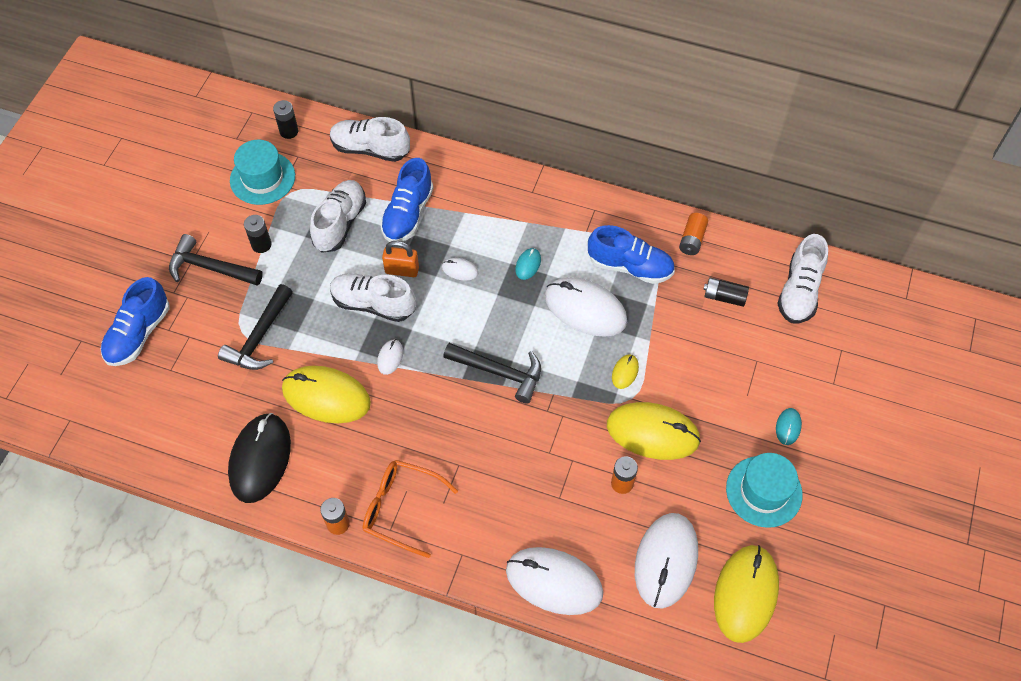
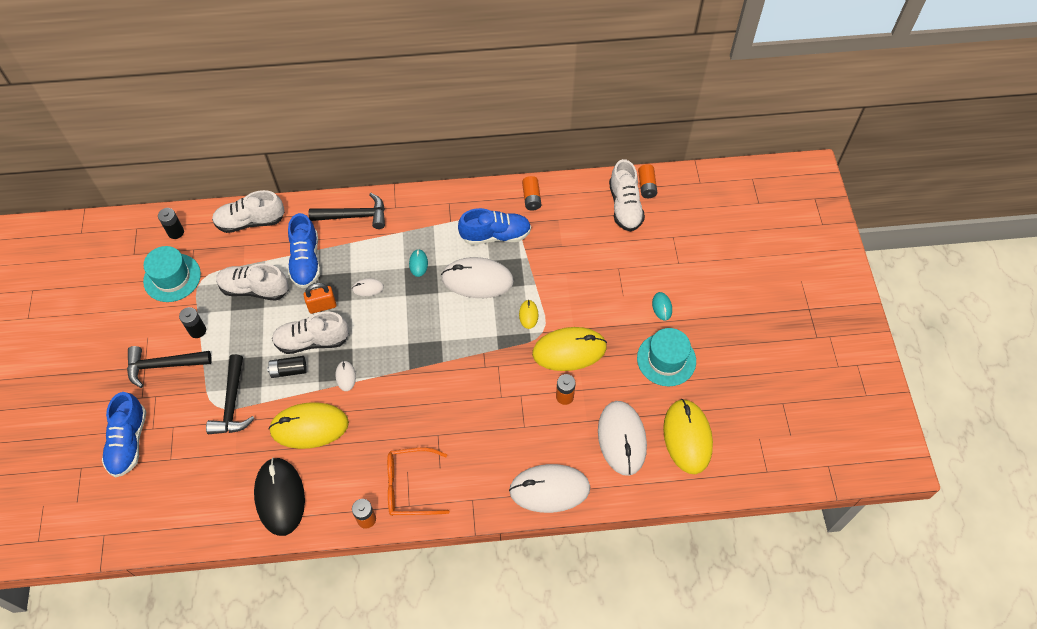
camera: 25 degrees left, 0 degrees up
white shoe [310,180,366,253] -> white shoe turned 75 degrees counterclockwise [216,263,289,301]
black hammer [443,343,541,404] -> black hammer moved to [309,193,385,229]
black battery [703,278,749,307] -> black battery moved to [267,356,307,378]
none -> orange battery [638,164,657,198]

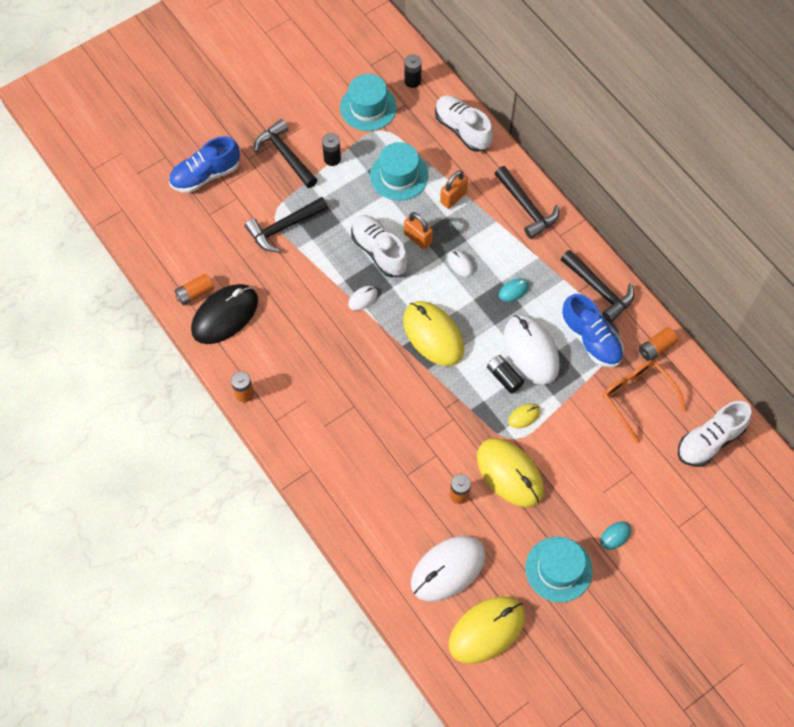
camera: 60 degrees right, 5 degrees up
white shoe [216,263,289,301] -> turquoise hat [370,142,428,201]
black battery [267,356,307,378] -> black battery moved to [487,355,524,393]
yellow mouse [269,402,349,449] -> yellow mouse moved to [403,301,464,366]
blue shoe [288,213,320,288] -> orange padlock [440,170,468,209]
orange glasses [387,447,450,516] -> orange glasses moved to [603,360,686,443]
white mouse [509,464,590,513] -> none
orange battery [638,164,657,198] -> orange battery moved to [175,273,214,306]
none -> black hammer [561,250,634,323]

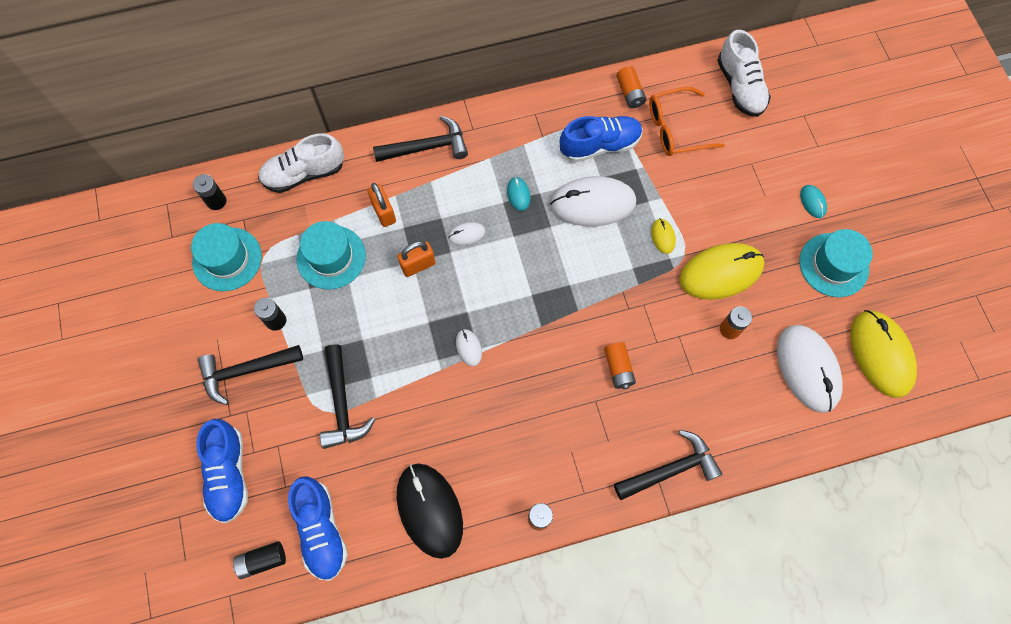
camera: 70 degrees left, 5 degrees up
orange battery [175,273,214,306] -> orange battery moved to [604,342,636,389]
white shoe [351,215,408,277] -> none
yellow mouse [403,301,464,366] -> none
black battery [487,355,524,393] -> black battery moved to [233,541,286,579]
black hammer [561,250,634,323] -> black hammer moved to [614,430,722,500]
none -> blue shoe [288,476,348,581]

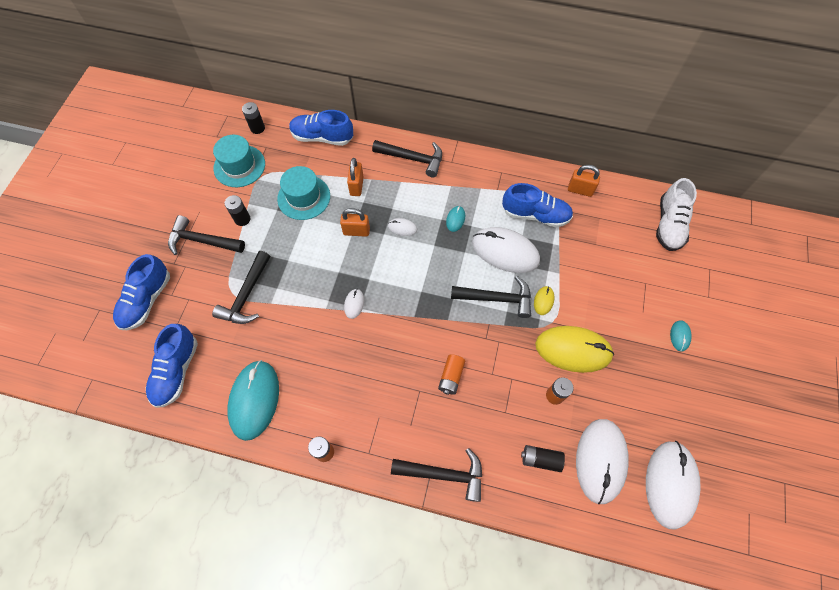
camera: 30 degrees right, 5 degrees down
black battery [233,541,286,579] -> black battery moved to [521,445,565,472]
white shoe [258,133,344,193] -> blue shoe [289,110,353,146]
black mouse [397,463,463,559] -> turquoise mouse [228,360,279,441]
orange battery [616,66,646,108] -> orange padlock [568,165,600,197]
orange glasses [649,86,725,156] -> none
turquoise hat [800,229,873,297] -> none
yellow mouse [851,310,917,398] -> white mouse [646,441,701,529]
none -> black hammer [451,276,531,318]

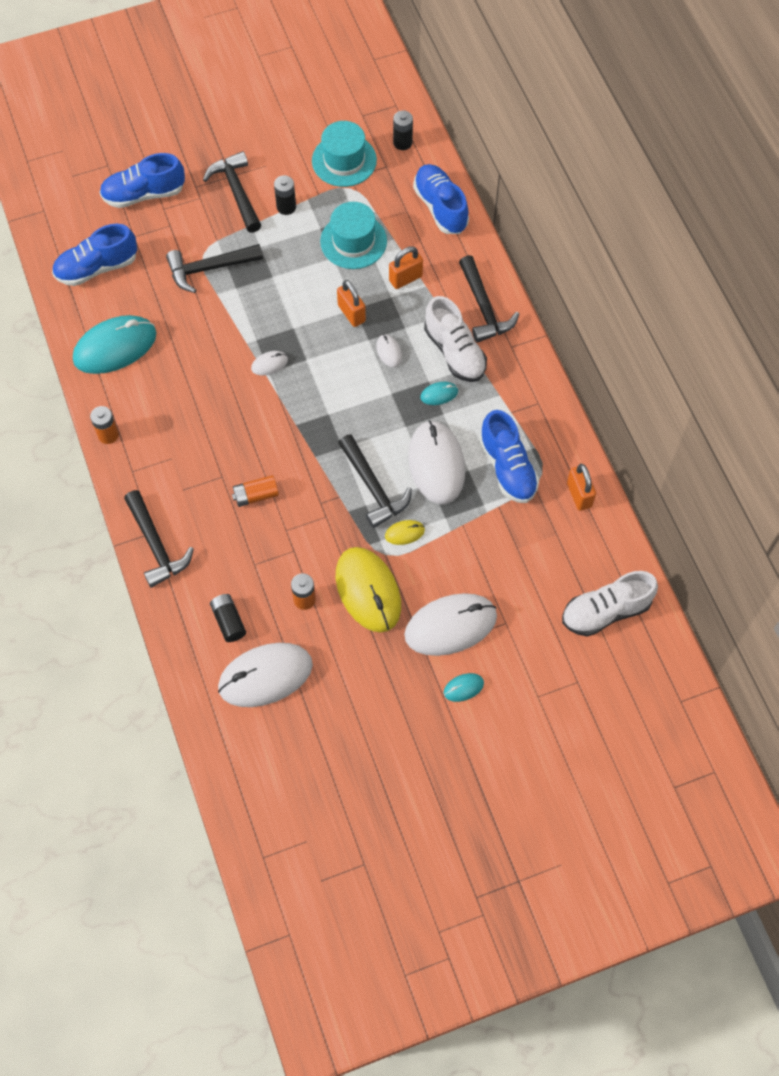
camera: 55 degrees right, 0 degrees up
white mouse [646,441,701,529] -> white mouse moved to [404,593,497,656]
none -> white shoe [424,296,487,382]

